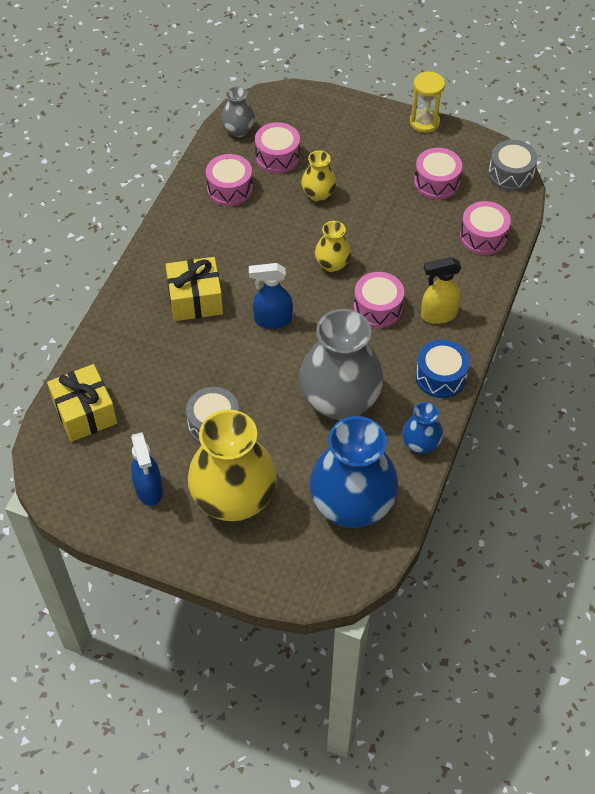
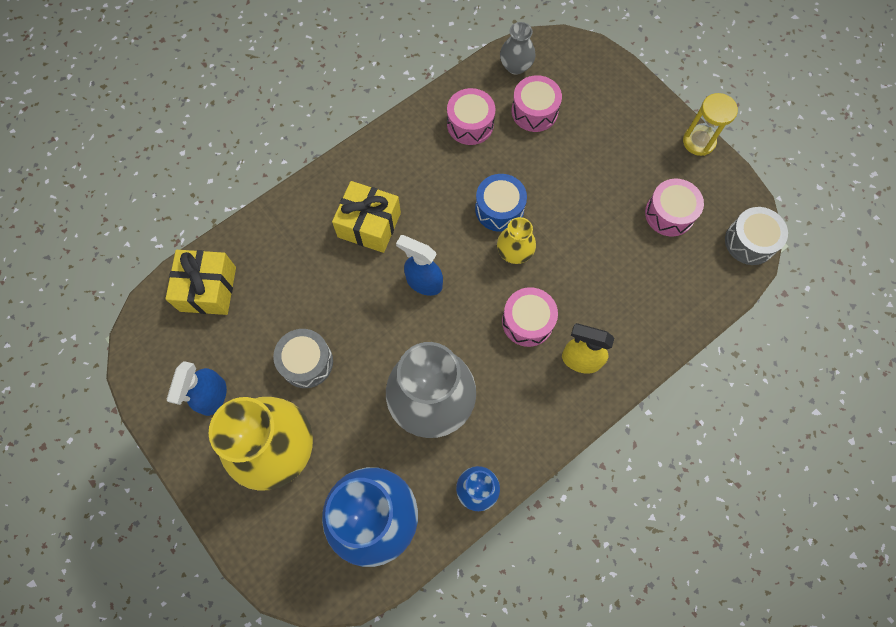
camera: 30 degrees right, 15 degrees up
yellow vase [301,151,337,202] -> none
blue drum [416,340,470,398] -> blue drum moved to [475,174,527,232]
pink drum [460,201,511,255] -> none

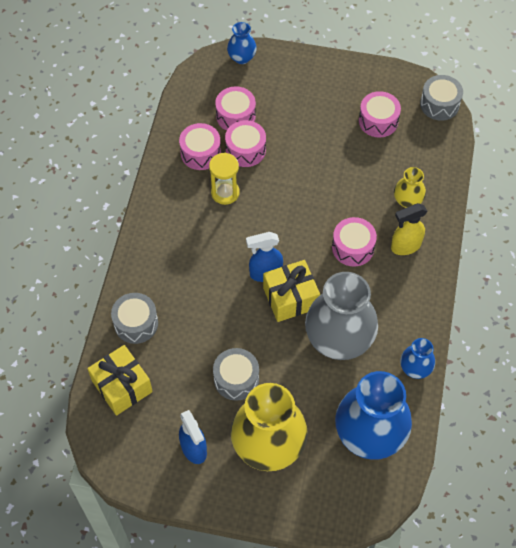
camera: 40 degrees left, 10 degrees down
yellow gift [332,181,401,253] -> yellow gift moved to [263,260,320,322]
blue drum [475,174,527,232] -> none
yellow vase [497,217,536,264] -> yellow vase moved to [394,167,426,208]
grey vase [500,22,535,75] -> none
yellow hourglass [683,93,738,156] -> yellow hourglass moved to [209,153,240,205]
none -> grey drum [111,293,158,344]
none -> pink drum [225,120,266,167]
none -> blue vase [227,22,257,64]

